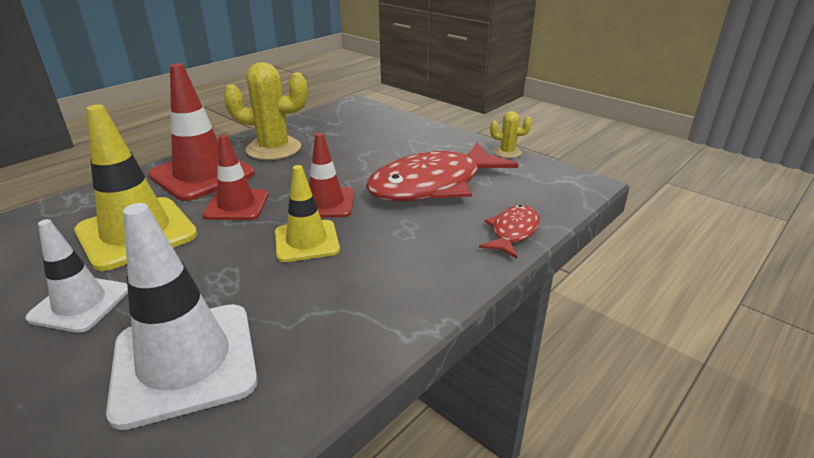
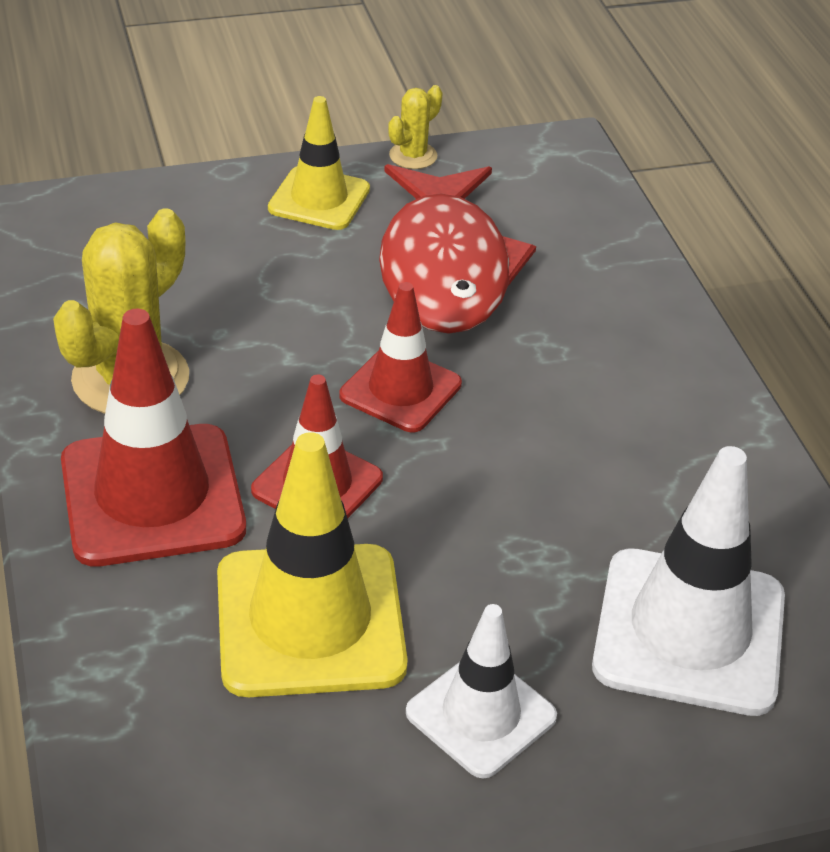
camera: 60 degrees left, 10 degrees up
yellow traffic cone [275,165,340,262] -> yellow traffic cone moved to [268,96,370,230]
red fish [479,205,540,259] -> none

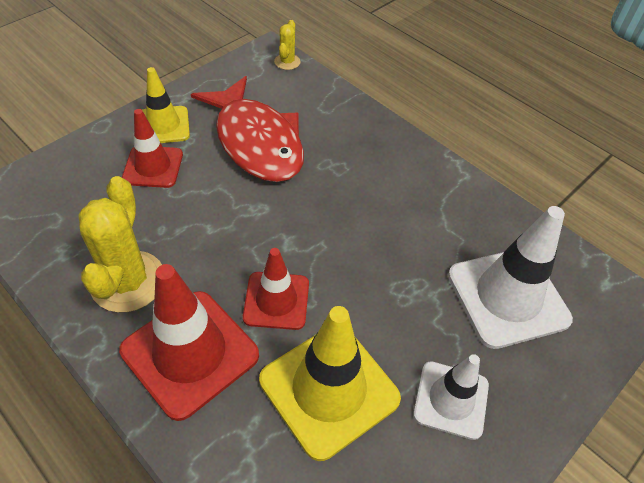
camera: 30 degrees left, 10 degrees up
red traffic cone [340,282,462,432] -> red traffic cone moved to [122,109,183,188]
yellow cactus [388,85,443,169] -> yellow cactus moved to [274,20,301,70]

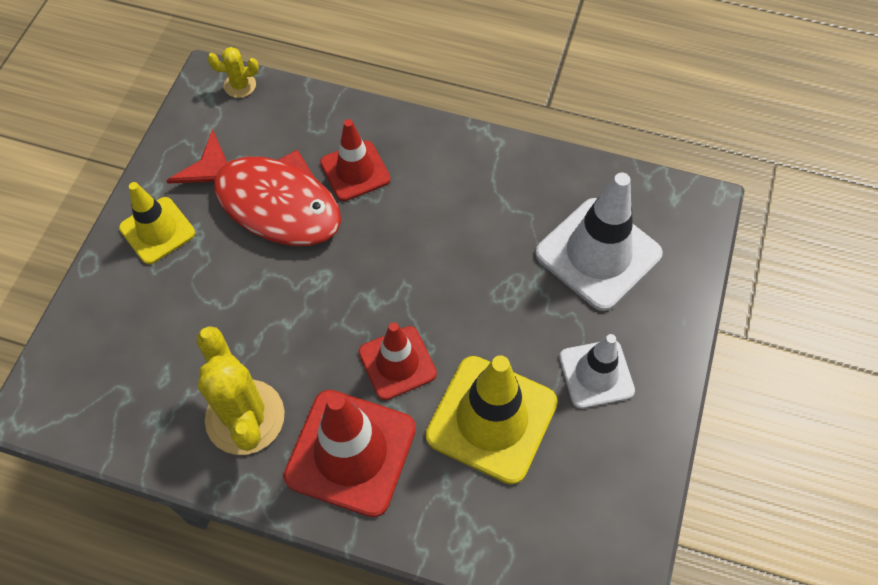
camera: 25 degrees left, 10 degrees up
red traffic cone [122,109,183,188] -> red traffic cone moved to [320,119,390,201]
yellow cactus [274,20,301,70] -> yellow cactus turned 75 degrees counterclockwise [207,47,259,98]

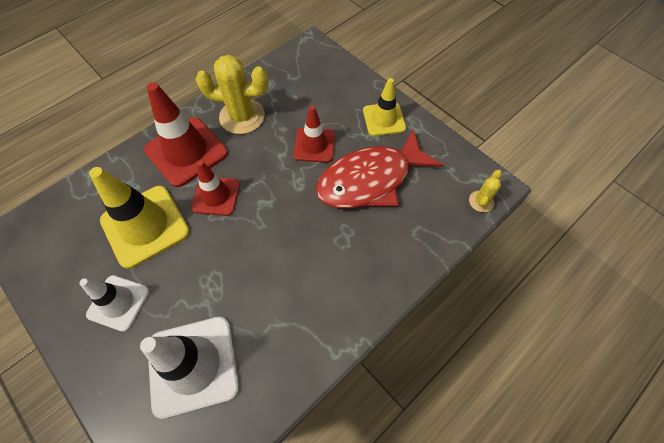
camera: 120 degrees right, 0 degrees up
red traffic cone [320,119,390,201] -> red traffic cone moved to [293,106,335,163]

